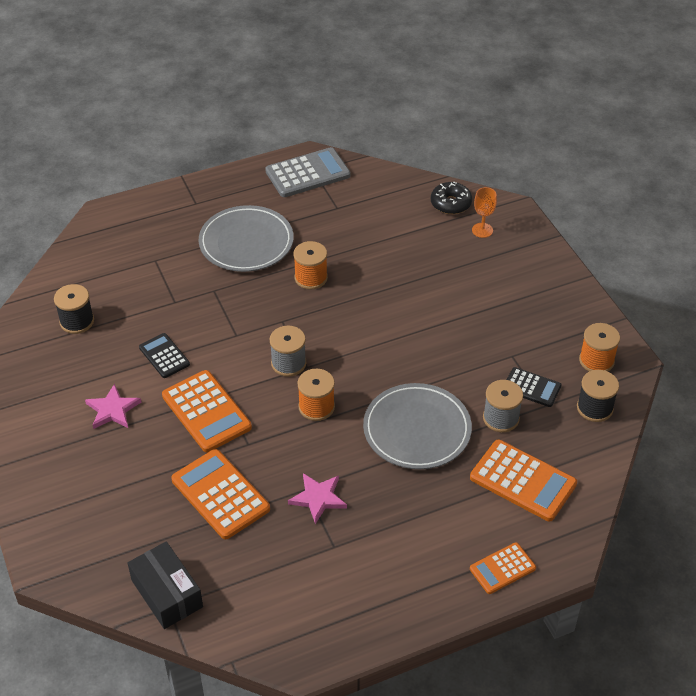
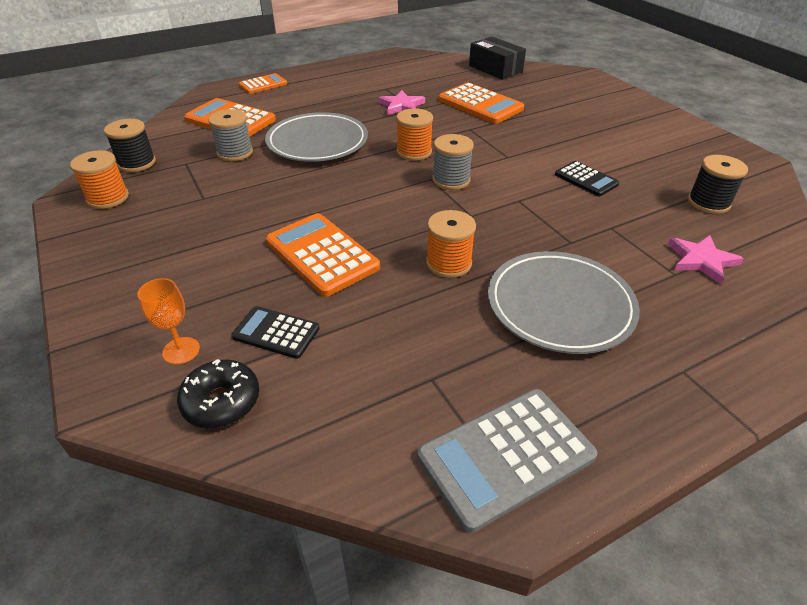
camera: 175 degrees right, 5 degrees down
pink star [85,384,141,429] -> pink star moved to [668,235,744,284]
orange calculator [162,370,252,452] -> orange calculator moved to [266,213,380,297]
black calculator [507,367,562,407] -> black calculator moved to [231,306,319,359]

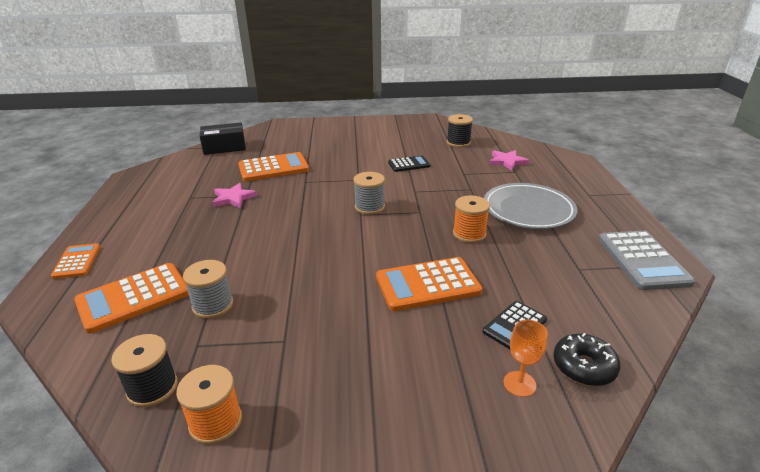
camera: 65 degrees left, 10 degrees down
grey plate [265,112,368,162] -> none
orange spool [396,108,433,161] -> none

